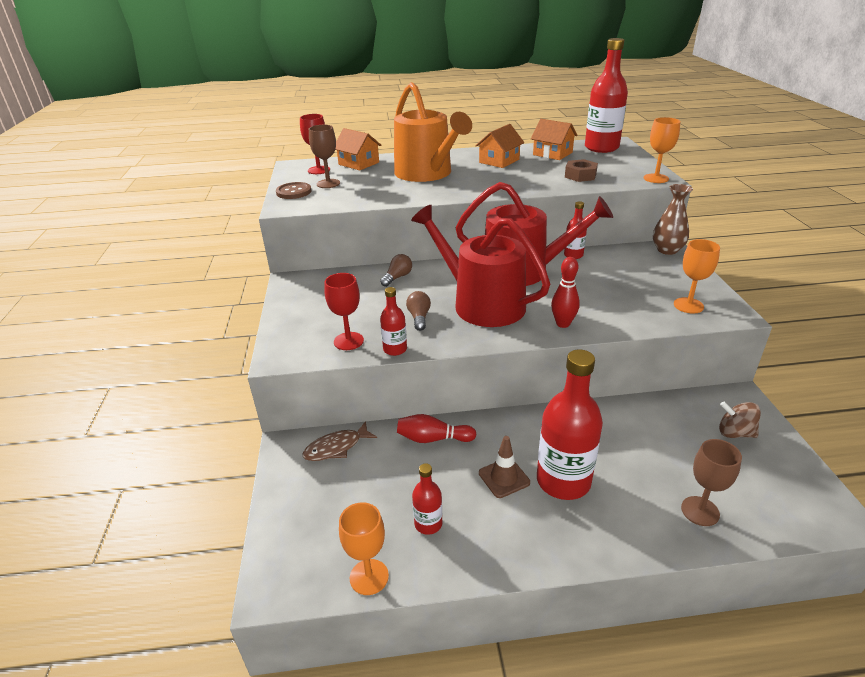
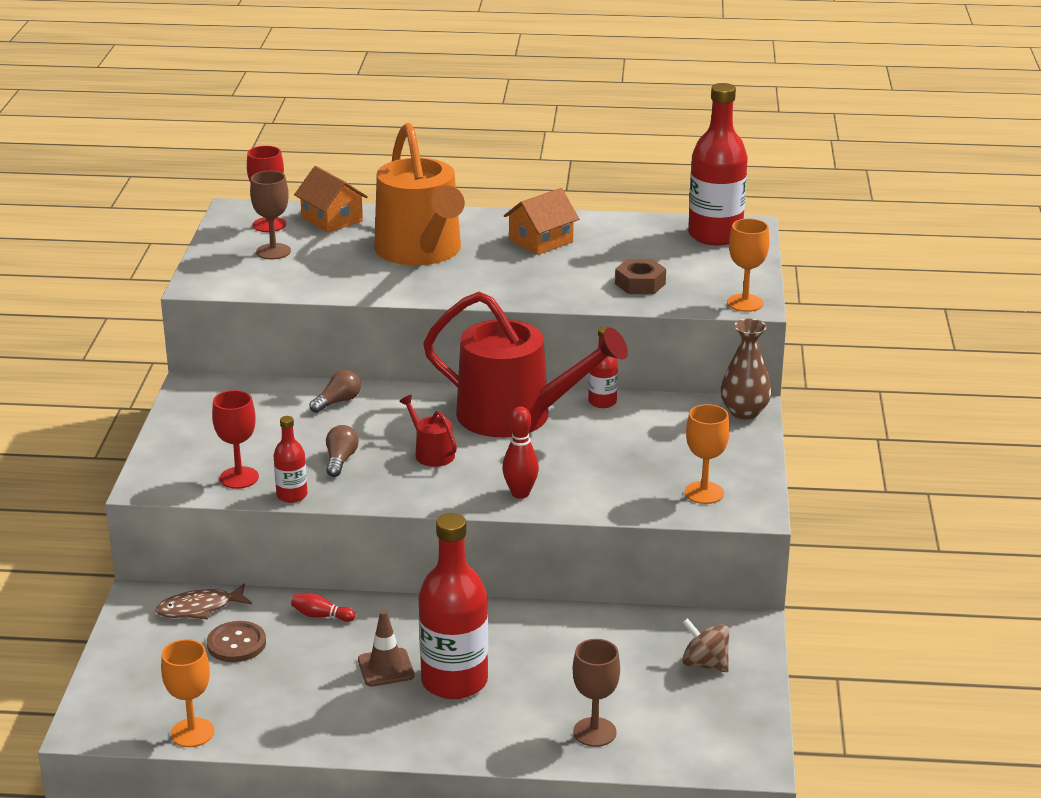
camera: 10 degrees right, 5 degrees down
brown button [276,182,312,199] -> brown button moved to [207,621,266,662]
red bowling pin [397,414,476,443] -> red bowling pin [291,593,356,622], size x0.65
red watering can [411,205,550,327] -> red watering can [399,395,457,467], size x0.41
red bottle [412,463,442,535] -> none
orange house [531,119,578,160] -> none

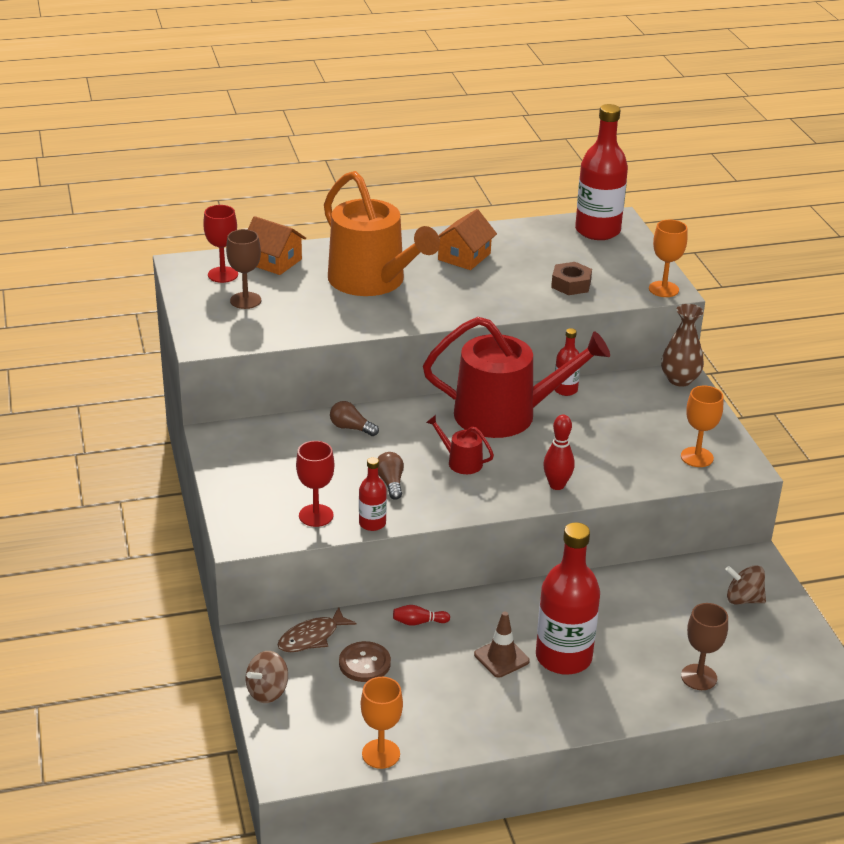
camera: 20 degrees left, 5 degrees up
brown light bulb [309,370,361,413] -> brown light bulb turned 90 degrees counterclockwise [330,401,379,436]
none -> brown spinning top [245,651,288,703]

